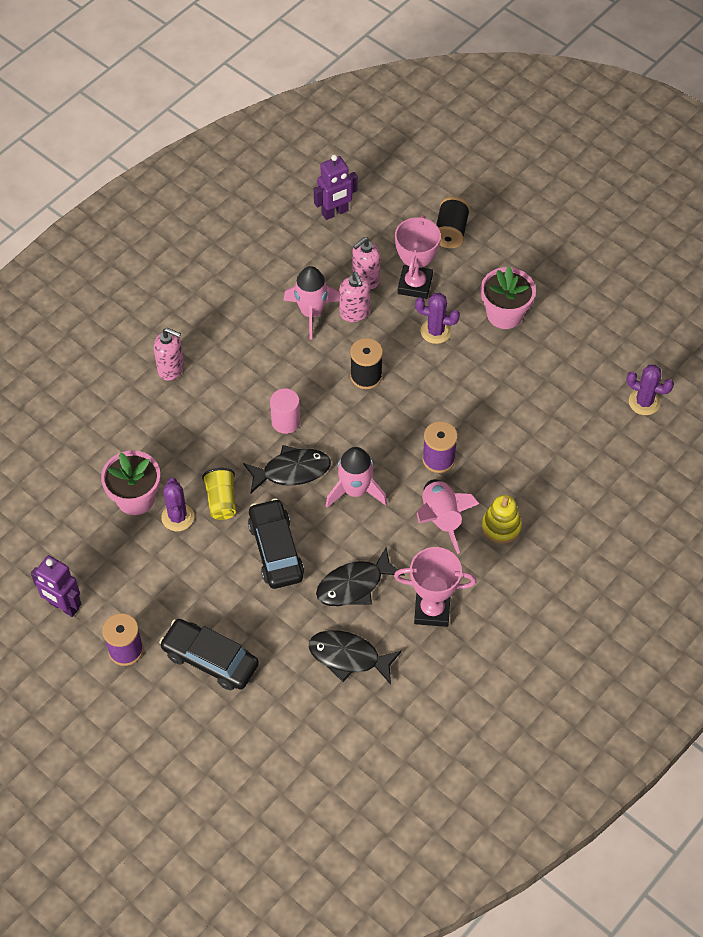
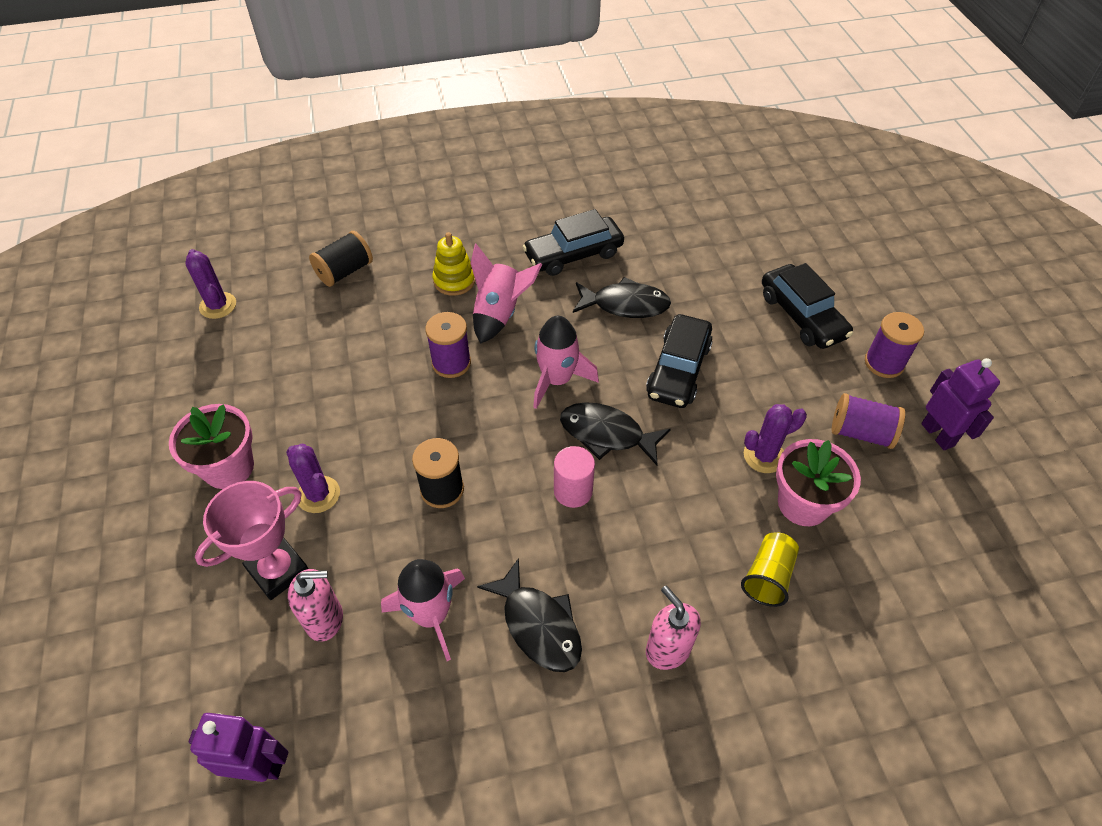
camera: 145 degrees left, 5 degrees down
purple cactus [161,478,194,531] -> purple cactus turned 45 degrees clockwise [744,404,807,473]
yellow cup [202,468,236,520] -> yellow cup moved to [741,532,799,607]
black fish [309,630,402,685] -> black fish moved to [477,558,582,672]
pink soap dispenser [339,272,370,322] -> none
pink trophy [394,547,476,627] -> black car [522,209,624,276]
black spool [436,197,470,248] -> black spool moved to [309,231,373,287]
none -> purple spool [832,393,905,449]

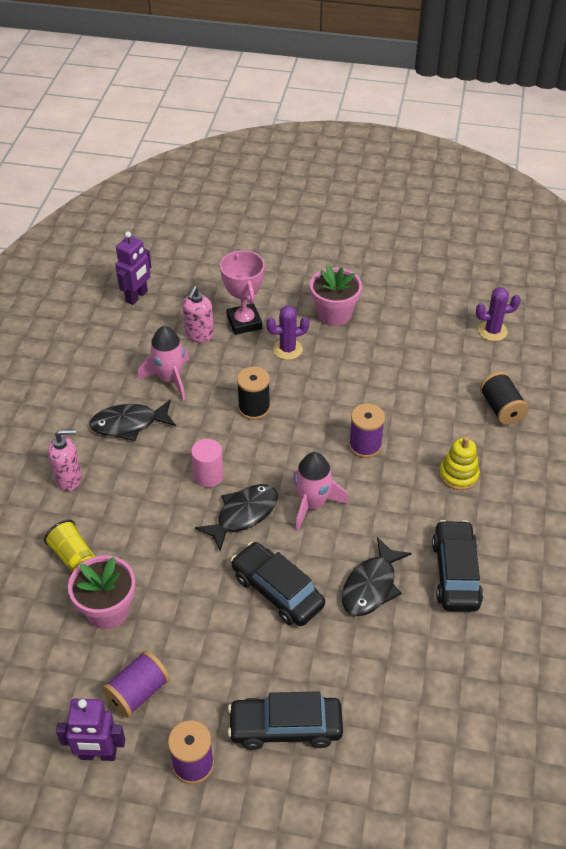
camera: 115 degrees right, 5 degrees down
pink rocket [470,244,542,344] -> none
purple cactus [744,404,807,473] -> none

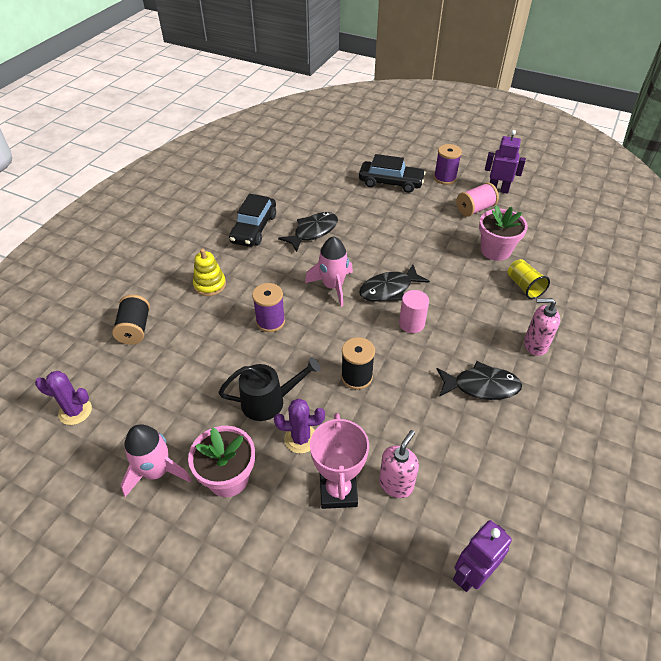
camera: 165 degrees left, 0 degrees up
purple spool [102,650,170,718] -> pink spool [456,183,499,217]
pink rocket [138,326,189,400] -> pink rocket moved to [121,424,191,497]
black car [231,542,325,626] -> none
none -> black watering can [218,357,321,421]

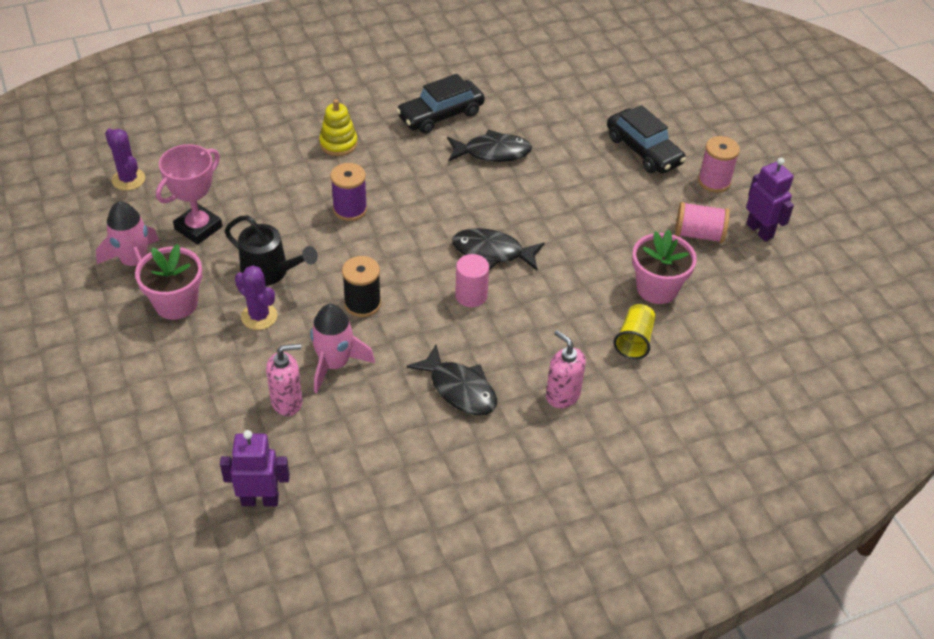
camera: 40 degrees right, 0 degrees up
black spool [112,295,150,345] -> none
pink rocket [305,236,353,307] -> pink rocket moved to [310,304,375,393]
pink trophy [310,413,369,509] -> pink trophy moved to [156,144,222,245]
purple spool [434,144,462,185] -> pink spool [698,136,740,192]

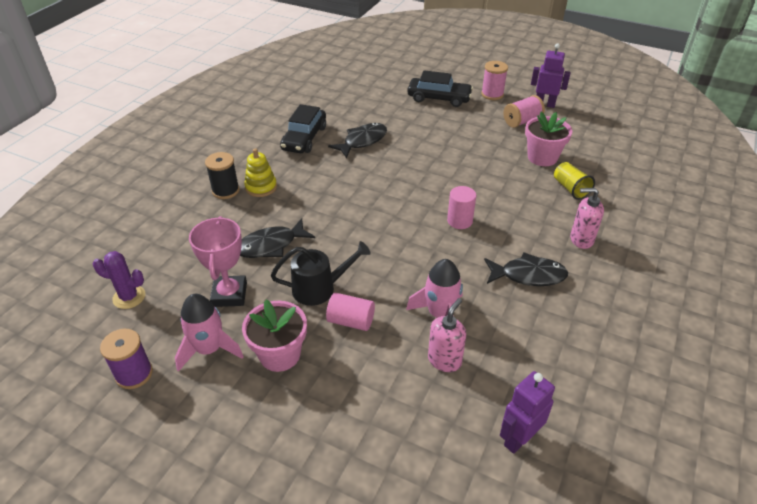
camera: 40 degrees left, 5 degrees down
purple cactus [235,266,278,330] -> pink cylinder [326,292,375,331]
purple spool [330,163,367,221] -> purple spool moved to [100,329,153,389]
black spool [342,256,381,317] -> black spool moved to [205,152,240,199]
black fish [452,228,545,270] -> black fish moved to [240,218,315,258]

